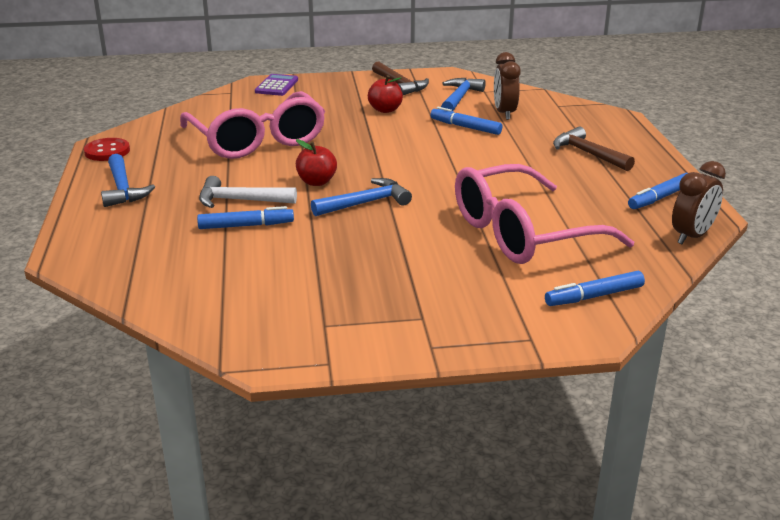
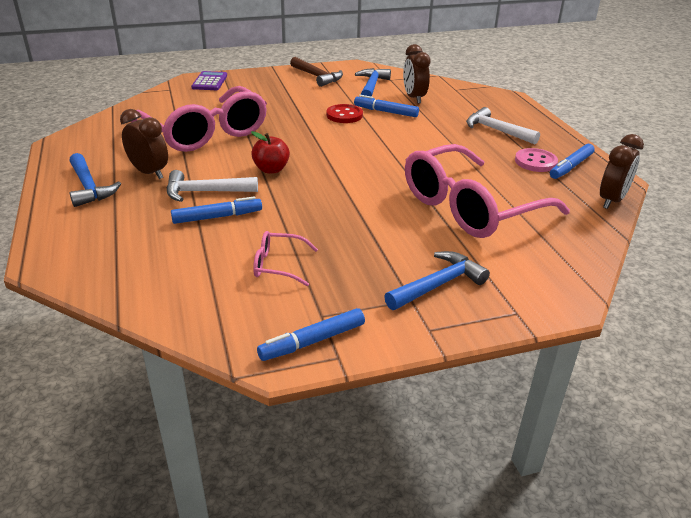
camera: 10 degrees left, 5 degrees up
red button [84,138,130,161] -> red button moved to [326,104,363,123]
blue hammer [311,178,412,216] -> blue hammer moved to [384,251,490,310]
red apple [368,75,403,113] -> none
blue marker [545,271,645,306] -> blue marker moved to [257,308,365,361]
brown hammer [553,126,635,171] -> white hammer [466,107,540,144]
none -> brown clock [120,109,168,179]
none -> pink glasses [253,231,318,286]
none -> pink button [515,148,558,172]

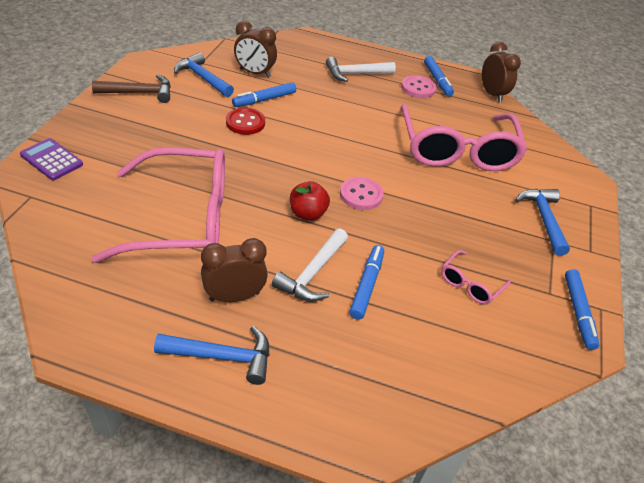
camera: 60 degrees left, 10 degrees up
none -> pink button [340,177,384,210]

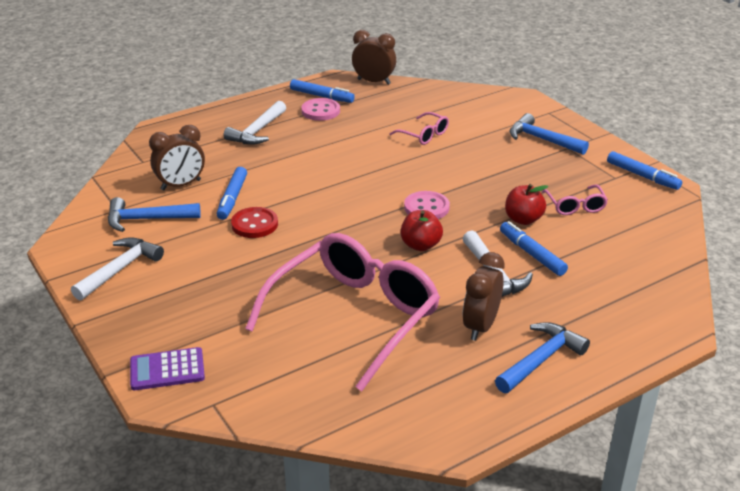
camera: 45 degrees left, 10 degrees down
brown hammer [92,74,171,103] -> white hammer [71,237,164,300]
pink glasses [401,104,527,171] -> pink glasses [389,112,449,145], size x0.42
none -> red apple [505,184,548,225]

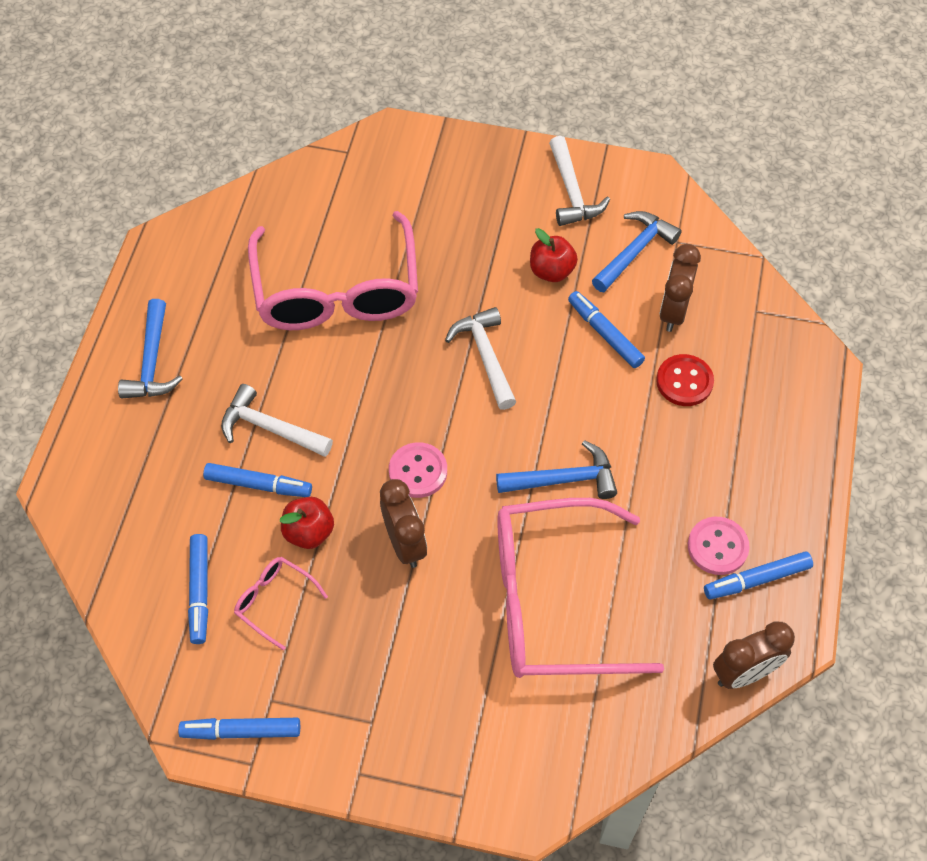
camera: 135 degrees right, 25 degrees up
purple calculator [130,347,205,390] -> none
white hammer [224,101,286,145] -> white hammer moved to [445,307,516,410]
red button [231,207,278,238] -> red button moved to [656,354,714,406]
pink glasses [389,112,449,145] -> pink glasses [497,498,664,678], size x2.39
red apple [401,210,443,251] -> red apple moved to [530,228,578,282]
brown clock [463,252,505,341] -> brown clock moved to [380,479,427,568]
blue hammer [509,113,589,155] -> blue hammer moved to [496,440,617,499]
none -> blue marker [188,534,208,644]

